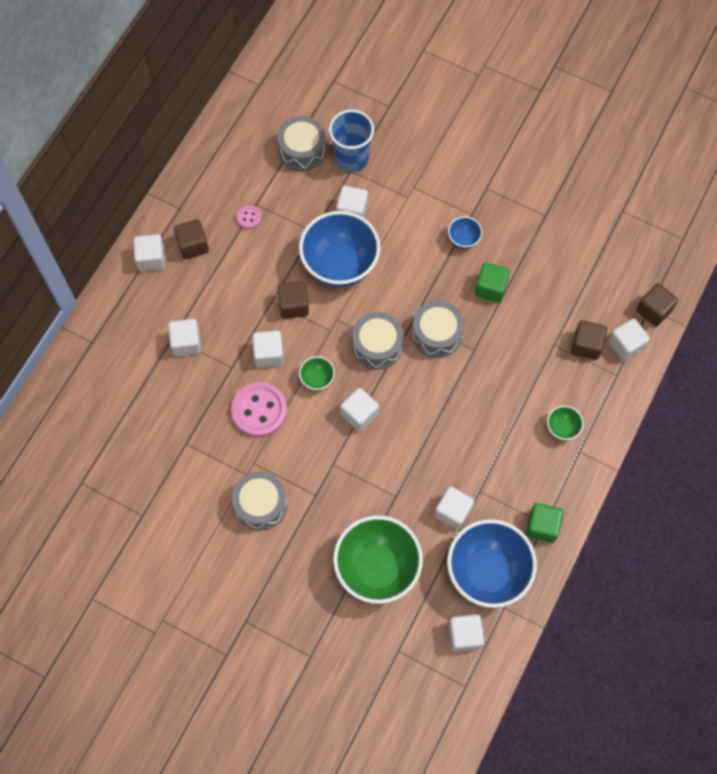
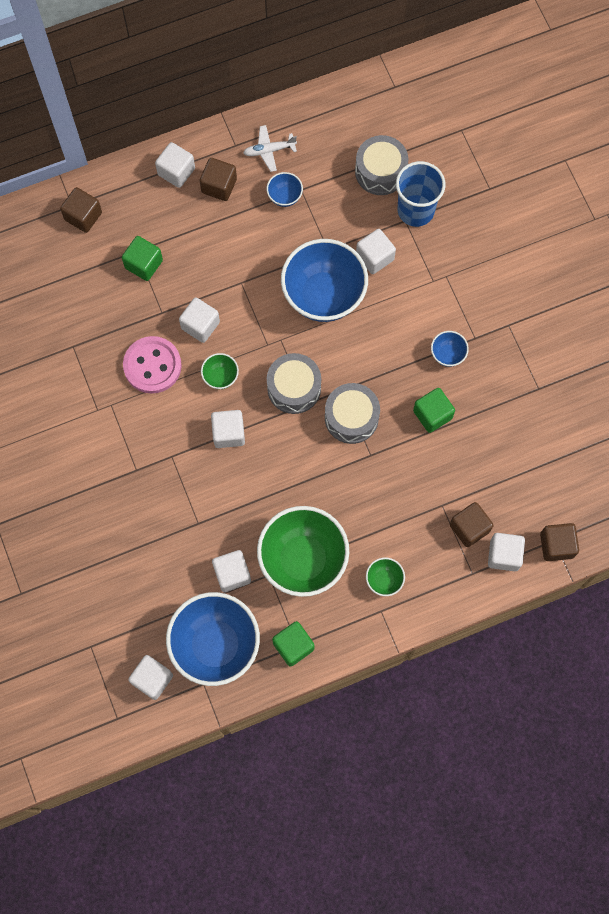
camera: 40 degrees right, 5 degrees up
white cube [168,319,202,356] -> green cube [122,236,163,281]
grey drum [232,471,287,531] -> none
pink button [237,206,261,229] -> blue bowl [266,172,303,207]
brown cube [277,281,309,319] -> brown cube moved to [60,187,102,233]
green bowl [333,515,423,604] -> green bowl moved to [257,506,349,597]
none -> white plane [243,125,297,172]

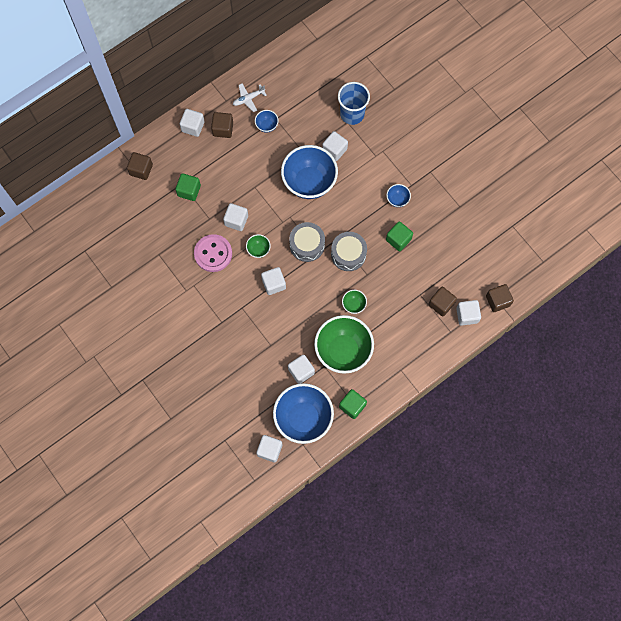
camera: 15 degrees left, 0 degrees up
grey drum [355,135,408,195] -> none
green bowl [366,558,405,596] -> green bowl moved to [342,290,367,314]

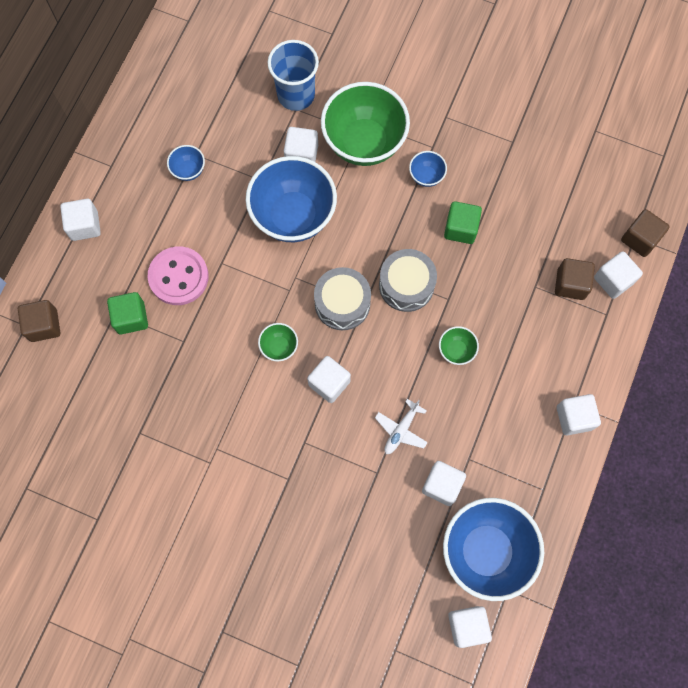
camera: 30 degrees left, 0 degrees up
pink button [194,234,232,272] -> pink button moved to [148,246,209,305]
brown cube [211,112,233,138] -> none
white cube [223,203,248,231] -> white cube moved to [557,394,601,435]
white plane [233,83,267,112] -> white plane moved to [375,399,428,454]
green bowl [314,315,374,374] -> green bowl moved to [321,82,410,166]
green cube [339,389,367,419] -> none

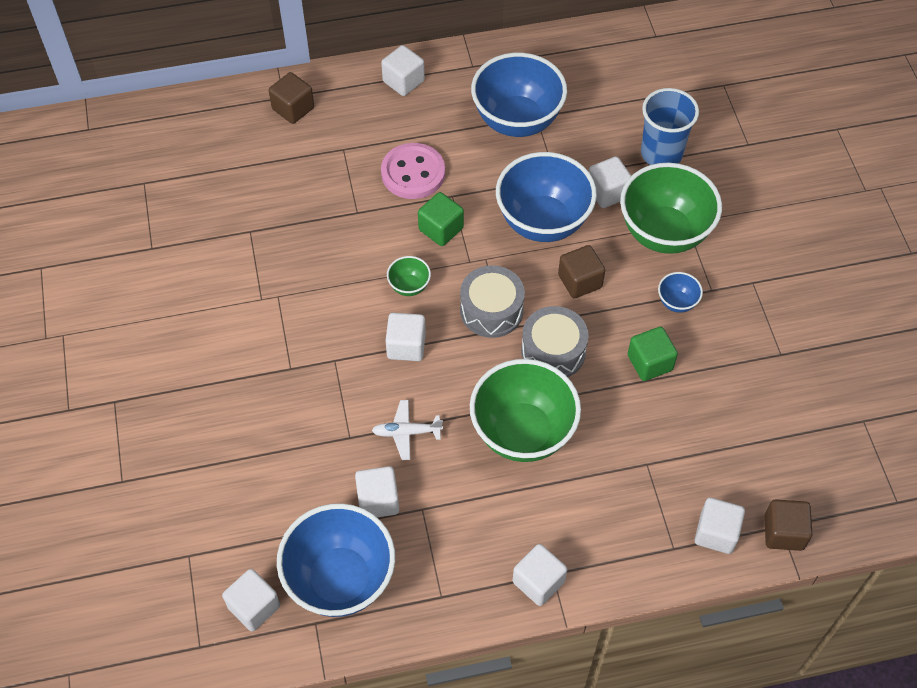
camera: 55 degrees right, 15 degrees down
green cube [107,292,148,334] -> green cube moved to [418,192,464,246]
blue bowl [167,145,205,181] -> blue bowl [471,53,567,137], size x2.31
green bowl [439,326,479,365] -> green bowl [470,359,581,462], size x2.31
brown cube [555,258,595,300] -> brown cube moved to [558,245,605,298]

